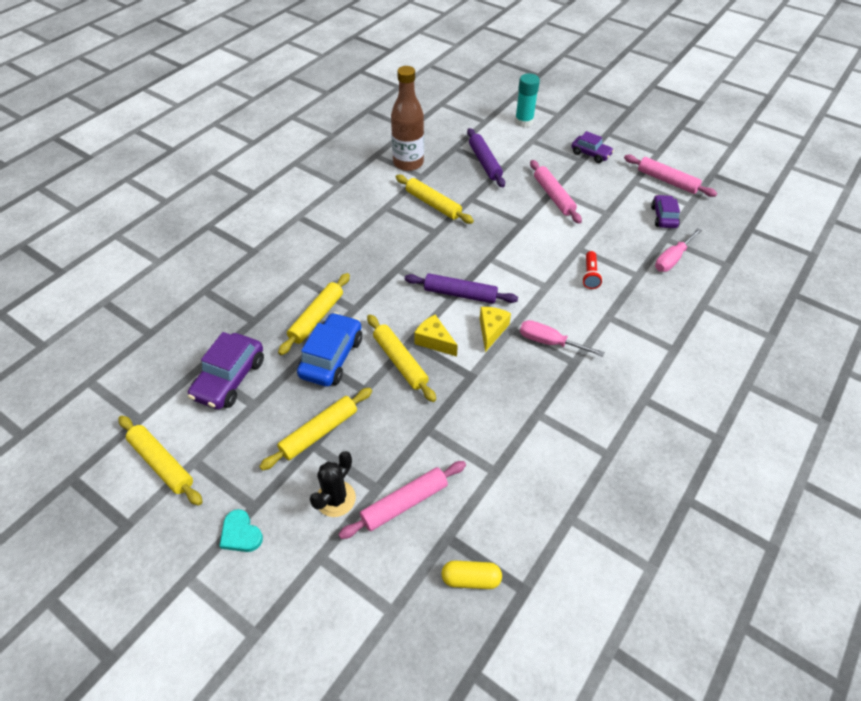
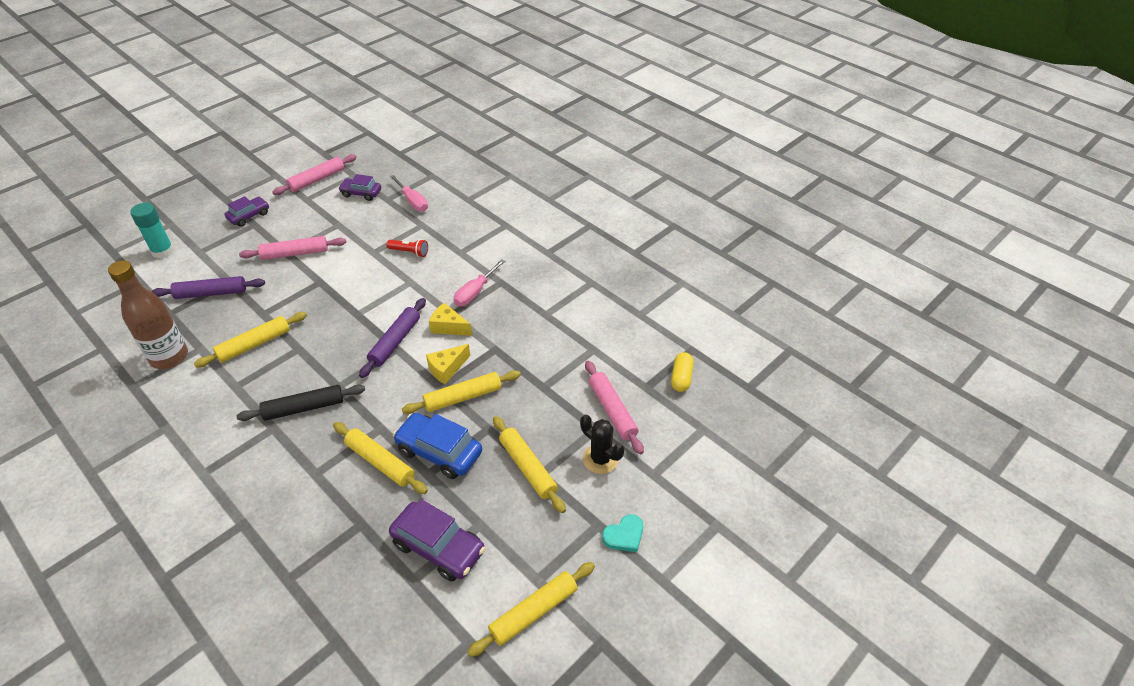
camera: 80 degrees left, 5 degrees down
none -> black rolling pin [236,385,365,421]

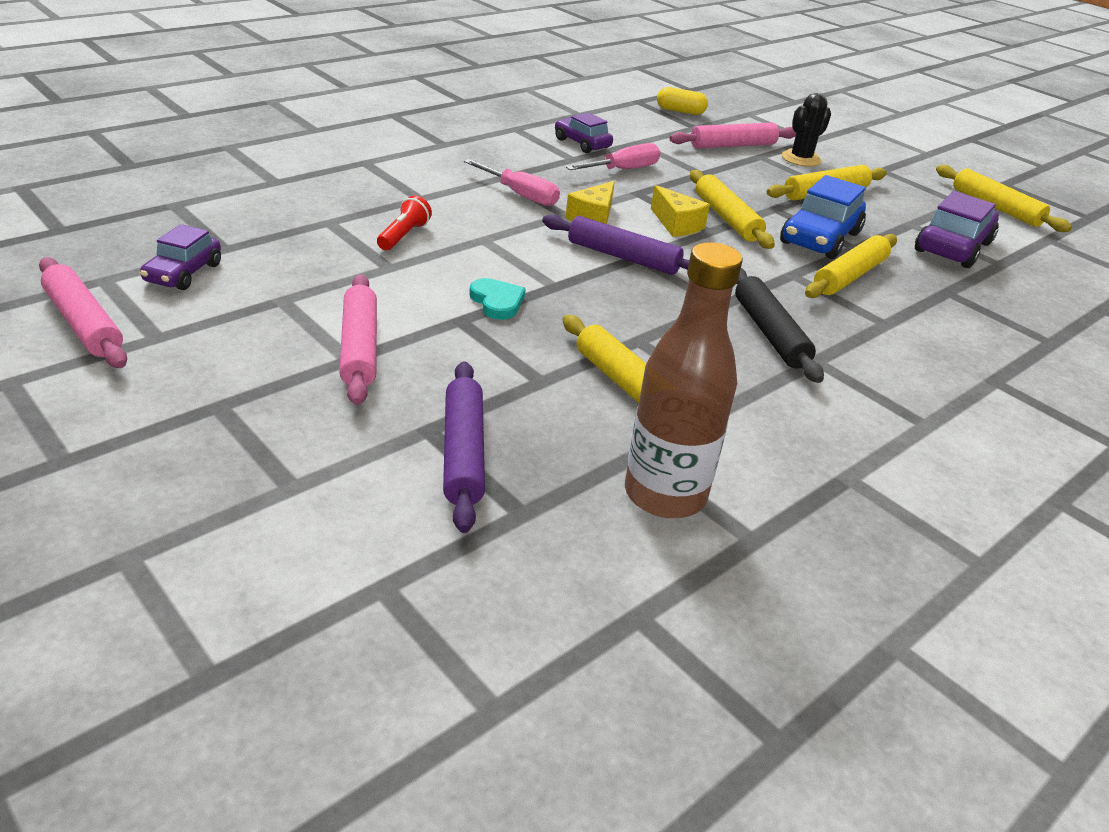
camera: 90 degrees left, 10 degrees down
turquoise glue stick [130,203,174,259] -> none
purple car [225,196,269,227] -> purple car moved to [555,112,613,153]
pink screwdriver [390,175,428,212] -> pink screwdriver moved to [566,143,660,170]
turquoise heart [602,514,643,552] -> turquoise heart moved to [469,278,526,320]

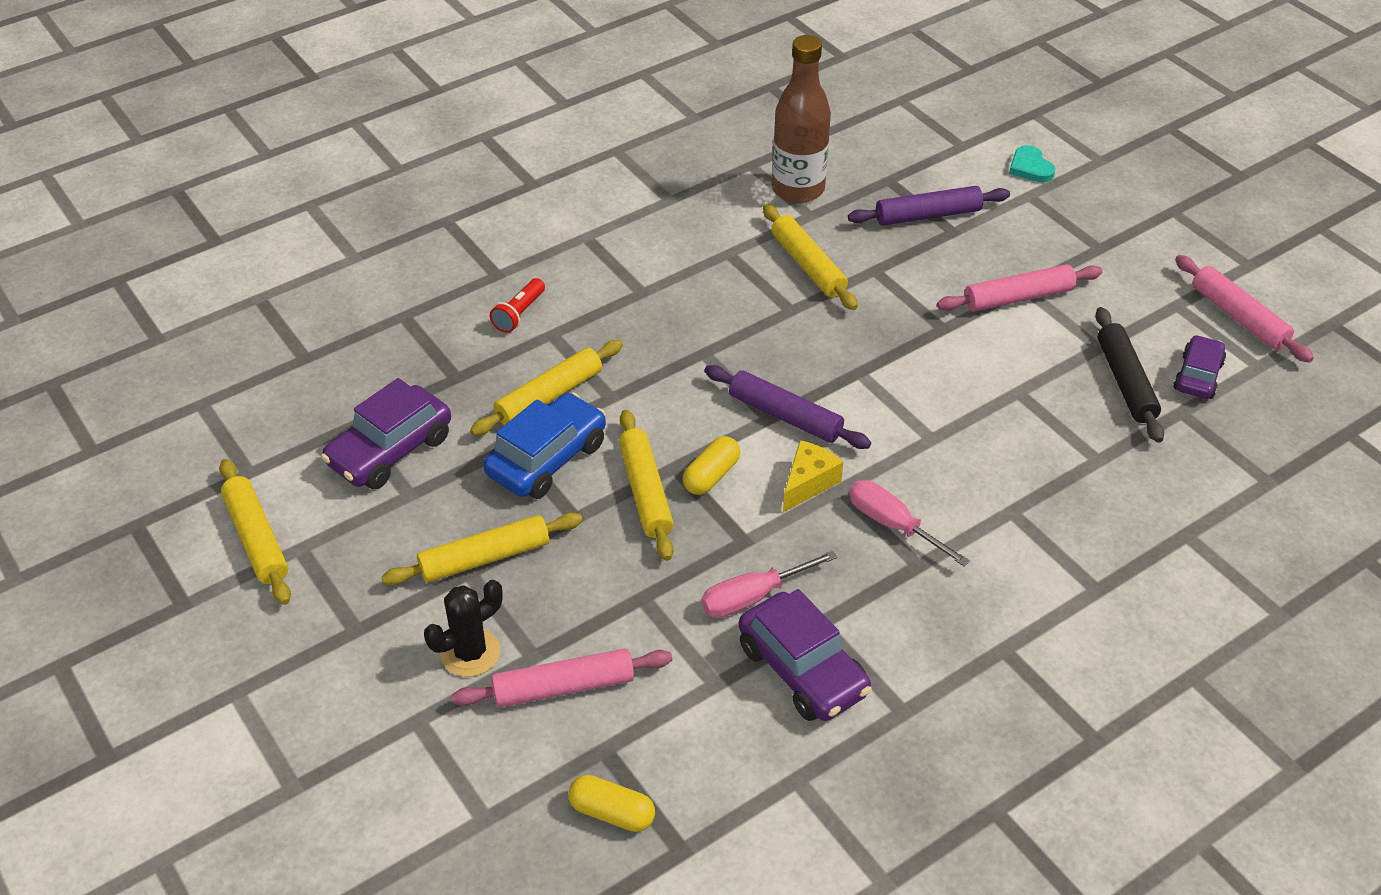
camera: 170 degrees left, 10 degrees up
pink rolling pin [339,274,377,405] -> pink rolling pin turned 75 degrees clockwise [937,264,1103,312]
red flashlight [377,195,432,250] -> red flashlight moved to [490,278,545,333]
purple rolling pin [443,361,485,533] -> purple rolling pin turned 75 degrees clockwise [848,186,1010,226]
turquoise heart [469,278,526,320] -> turquoise heart moved to [1009,145,1055,183]
purple car [555,112,613,153] -> purple car [739,589,872,721], size x1.58
yellow cheese [651,185,710,237] -> yellow capsule [683,436,740,495]
black rolling pin [735,268,824,383] -> black rolling pin moved to [1095,307,1164,443]

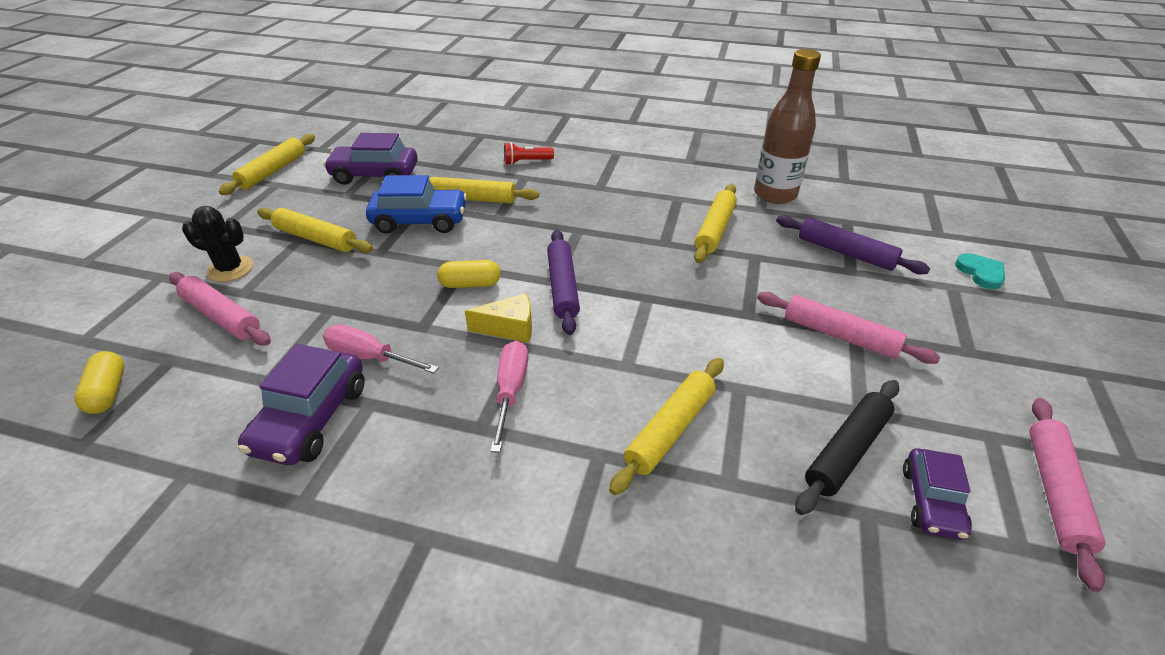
camera: 50 degrees right, 5 degrees down
yellow rolling pin [619,410,674,561] -> yellow rolling pin moved to [609,358,724,495]
turquoise heart [1009,145,1055,183] -> turquoise heart turned 135 degrees clockwise [955,253,1005,289]
purple car [1173,335,1226,399] -> purple car turned 120 degrees clockwise [903,448,972,540]

